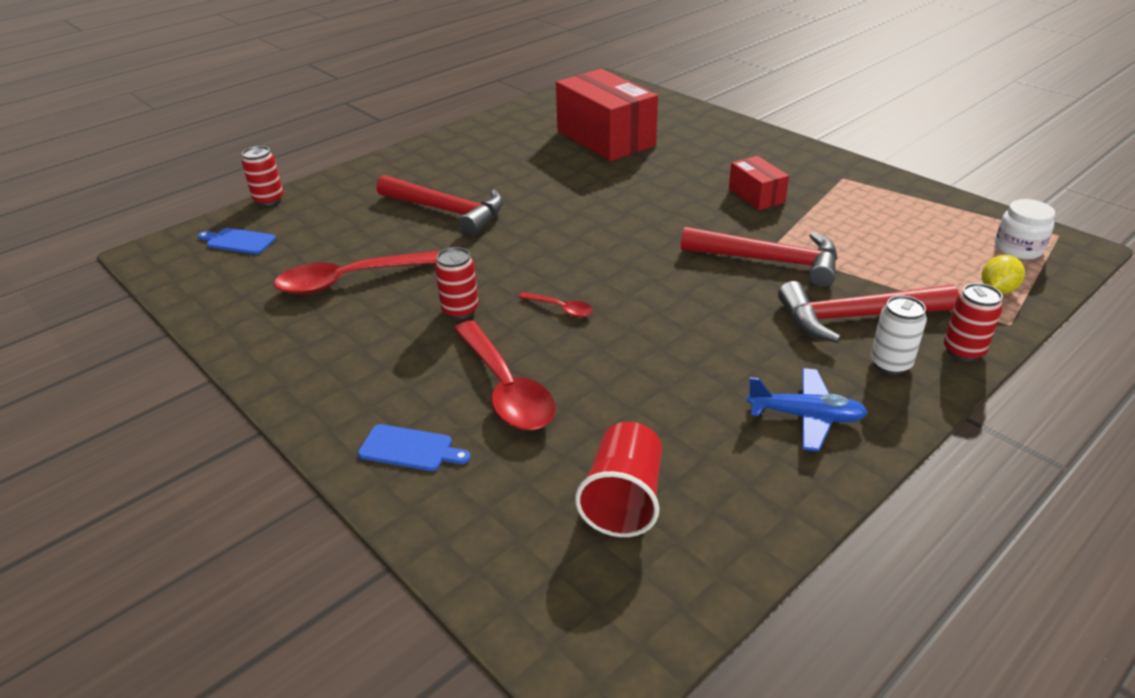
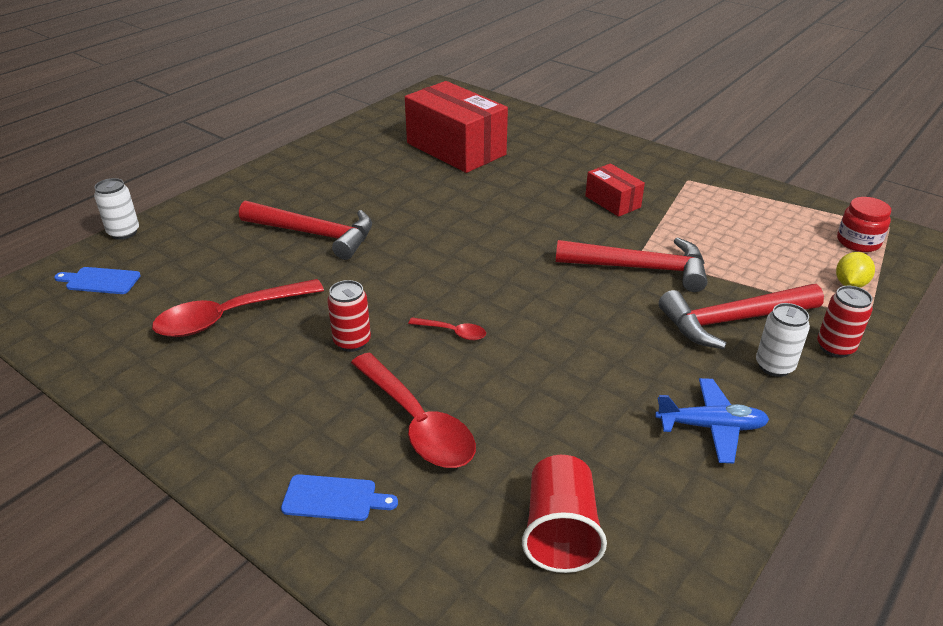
camera: 10 degrees left, 0 degrees up
red can [242,146,283,206] -> white can [94,178,139,240]
white jar [995,199,1055,259] -> red jar [837,197,891,252]

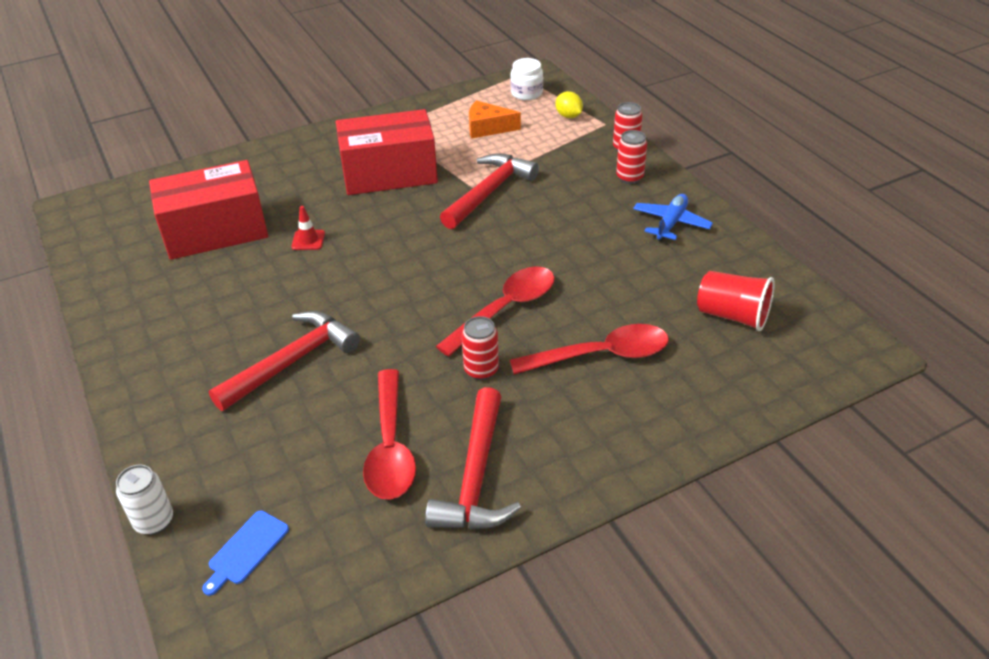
camera: 65 degrees left, 5 degrees up
blue cutting board [281,474,398,521] -> none
red spoon [408,318,486,340] -> red spoon [436,266,555,356], size x2.13
red box [585,163,645,217] -> red box [336,109,438,195], size x2.00
red hammer [659,284,824,349] -> red hammer moved to [425,387,521,529]
white can [756,303,810,377] -> red can [616,130,647,184]
red jar [837,197,891,252] -> white jar [510,58,543,100]
none -> red traffic cone [291,206,325,250]
none -> orange cheese [469,100,521,139]

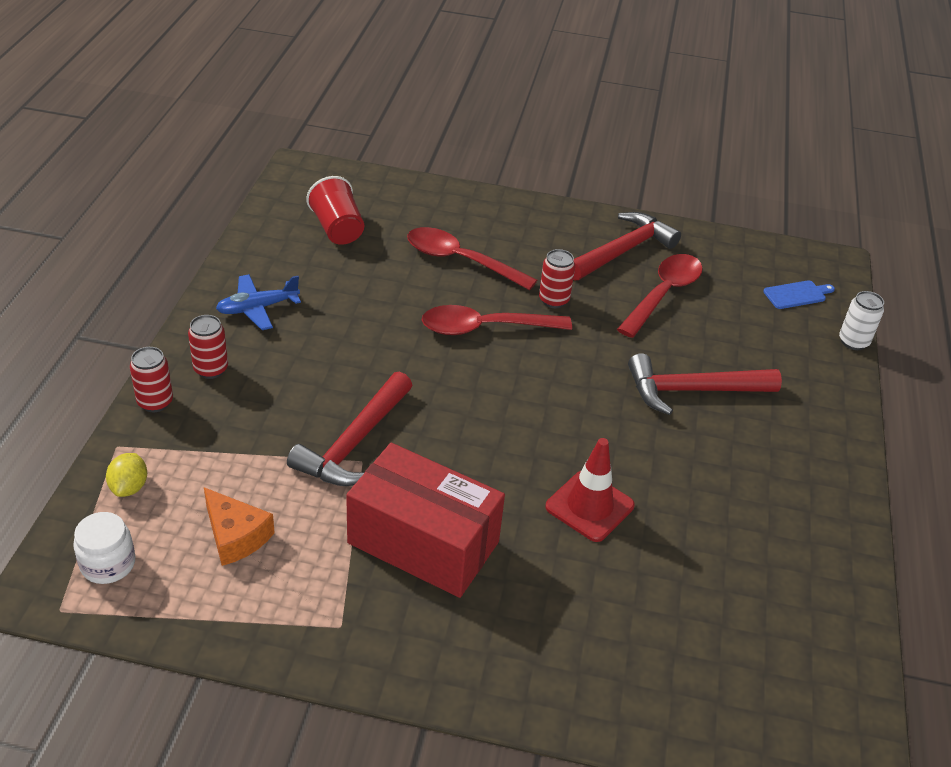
camera: 145 degrees left, 0 degrees up
red box [149,160,268,260] -> none
red traffic cone [291,206,325,250] -> red traffic cone [545,438,635,542], size x1.81
red hammer [440,154,539,229] -> red hammer turned 45 degrees counterclockwise [287,371,413,486]

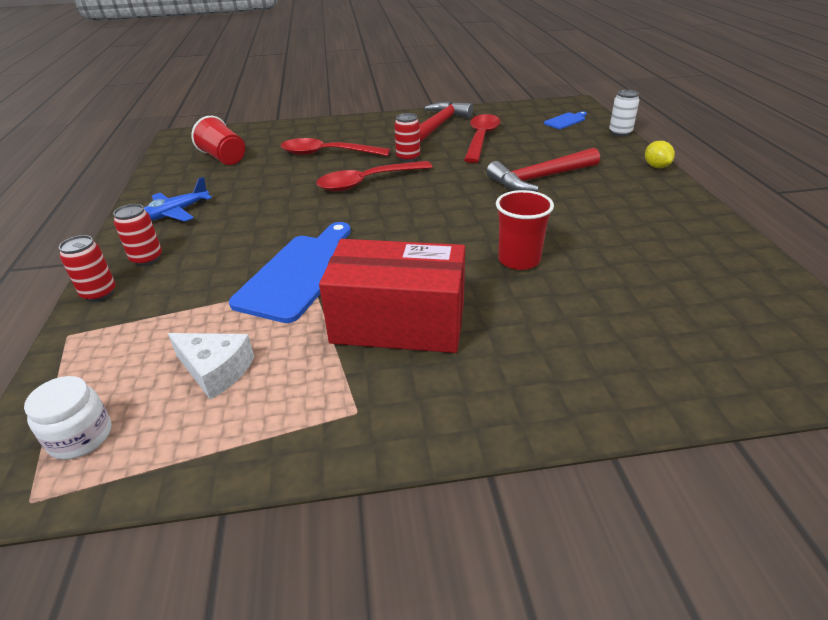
camera: 15 degrees left, 5 degrees down
yellow lemon [106,453,147,497] -> yellow lemon moved to [645,141,675,168]
orange cheese [204,487,275,566] -> white cheese [168,333,254,400]
red hammer [287,371,413,486] -> blue cutting board [229,222,351,323]
red traffic cone [545,438,635,542] -> red cup [496,190,554,270]

